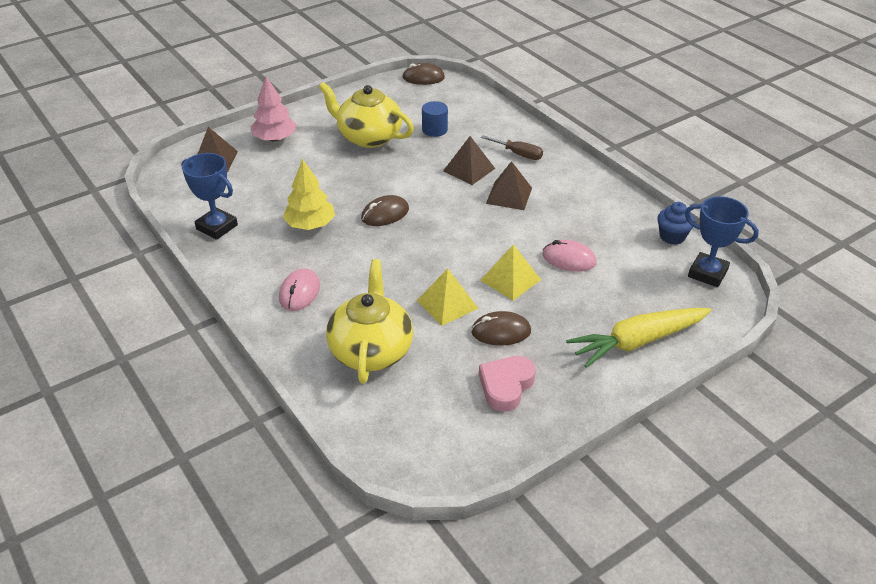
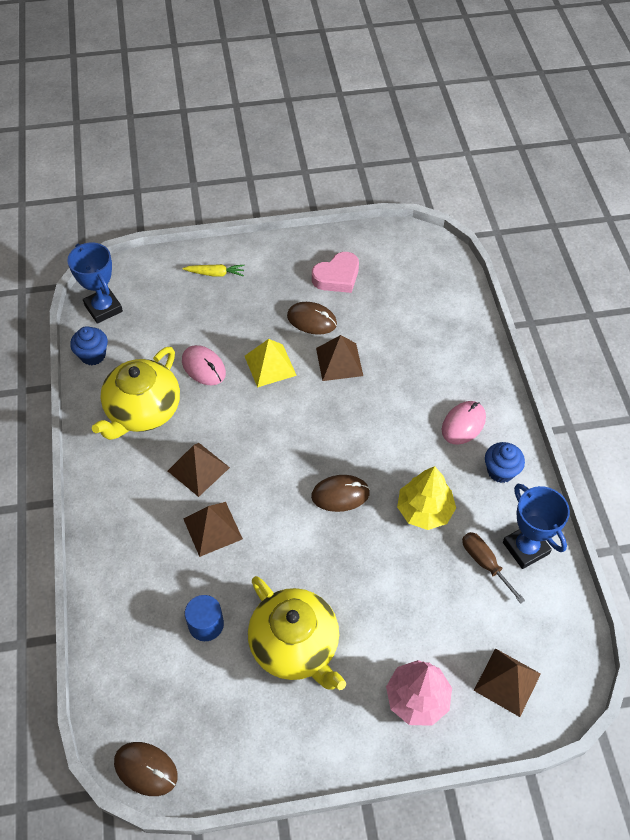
camera: 155 degrees left, 15 degrees up
yellow teapot [326,259,413,384] -> yellow teapot moved to [92,347,180,440]
yellow pyramid [417,269,479,326] -> brown pyramid [316,335,363,381]
brown screwdriver [481,135,543,160] -> brown screwdriver moved to [462,532,525,604]
yellow carrot [566,308,712,368] -> yellow carrot [183,264,245,277], size x0.47
none -> blue cupcake [485,442,525,483]

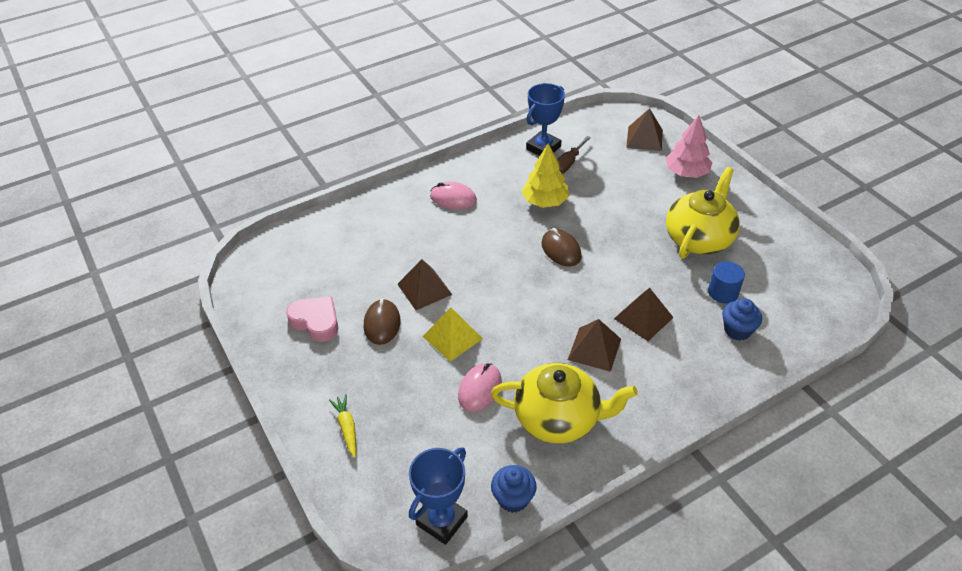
camera: 110 degrees left, 10 degrees down
brown mouse [114,742,178,796] -> none
blue cupcake [485,442,525,483] -> blue cupcake moved to [722,298,762,341]

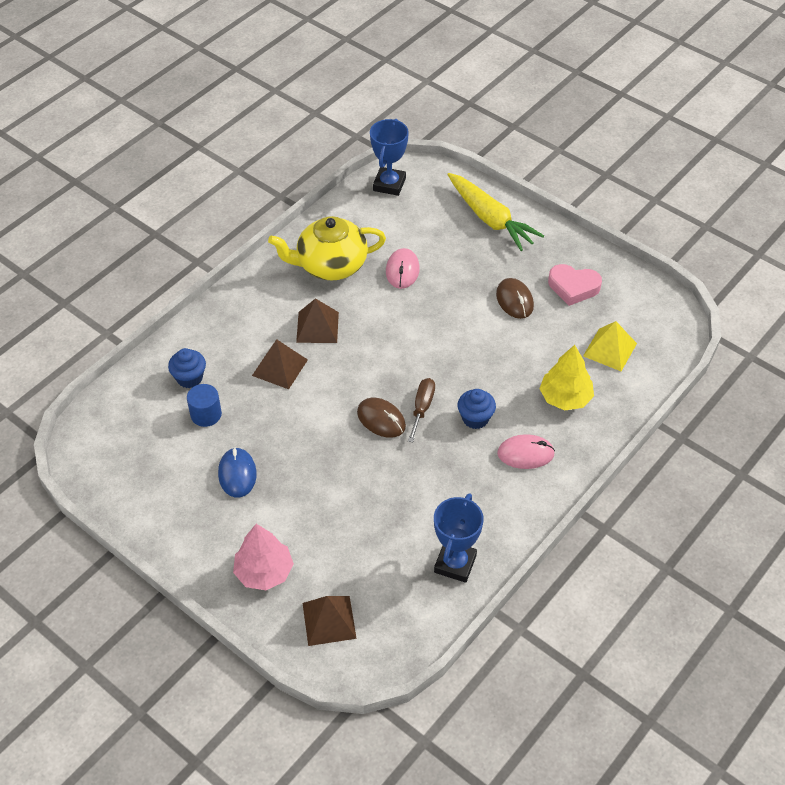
camera: 160 degrees right, 5 degrees up
yellow carrot [329,394,356,458] -> yellow carrot [447,173,544,251], size x2.11
brown pyramid [397,259,452,310] -> none
yellow pyramid [422,307,483,362] -> yellow pyramid moved to [583,321,637,371]
blue cupcake [491,465,537,513] -> blue cupcake moved to [458,389,496,429]
yellow tree [521,143,569,208] -> yellow tree moved to [539,345,594,411]
brown screwdriver [557,136,591,174] -> brown screwdriver moved to [408,378,435,442]
yellow teapot [666,167,740,259] -> blue mouse [218,447,257,498]

